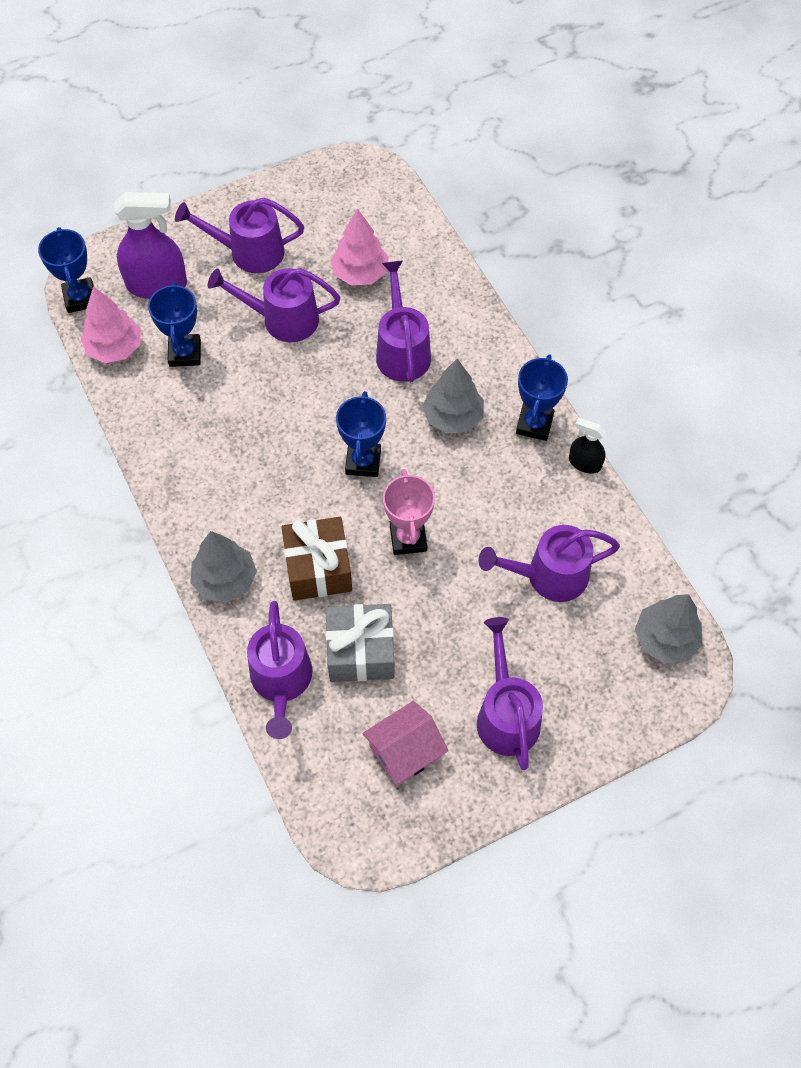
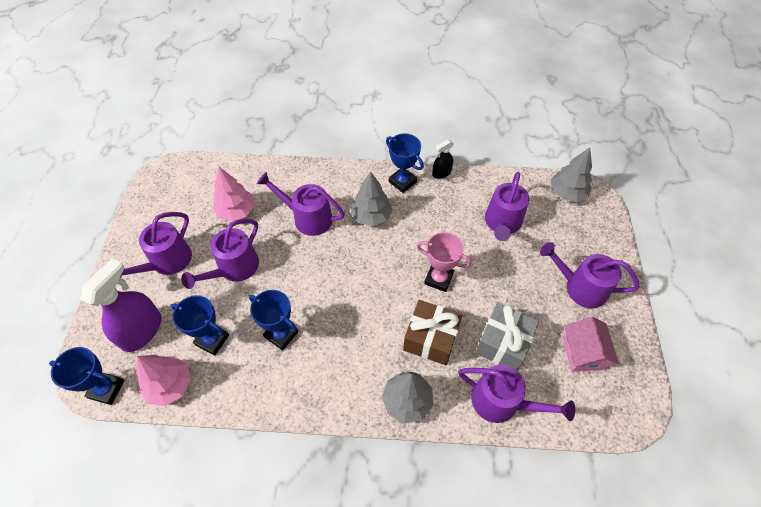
camera: 60 degrees left, 5 degrees down
blue trophy [336,391,386,477] -> blue trophy moved to [249,290,298,350]

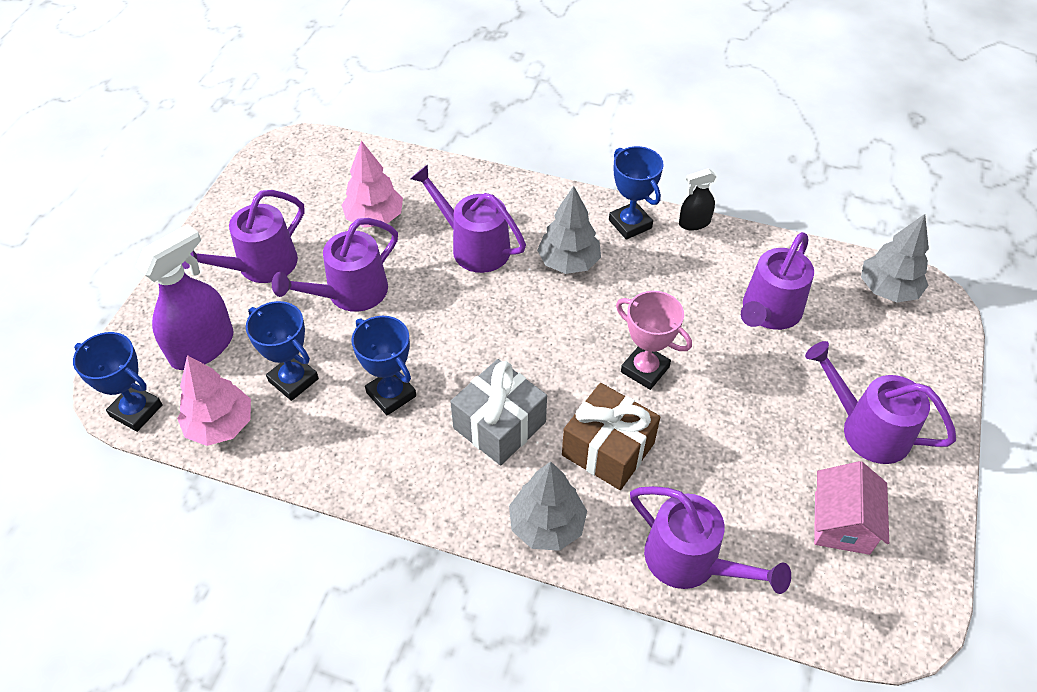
camera: 15 degrees right, 5 degrees down
grey gift [475,303,539,371] -> grey gift moved to [450,359,547,466]

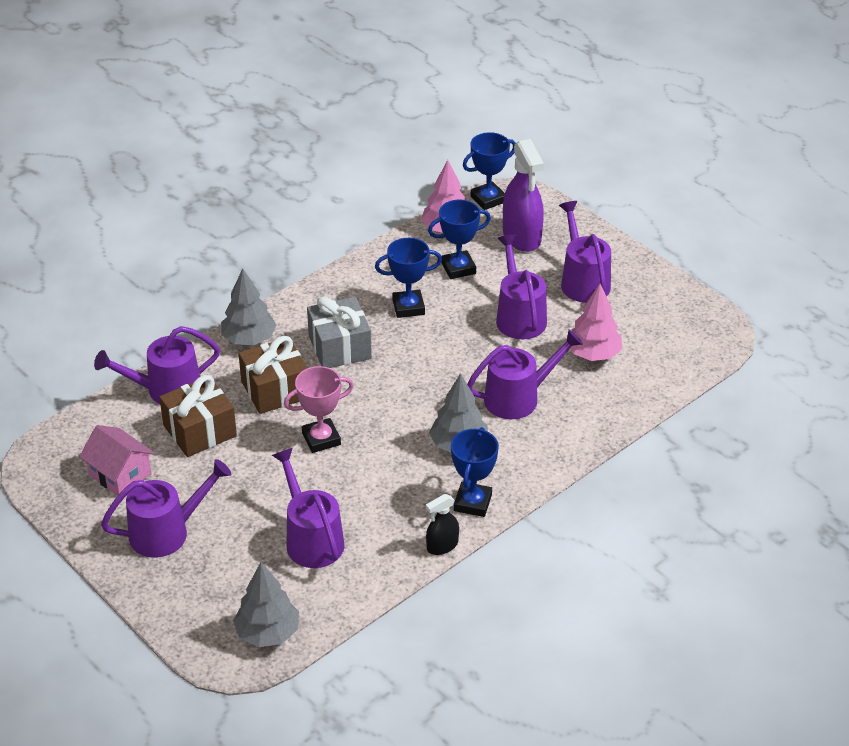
camera: 120 degrees right, 10 degrees down
blue trophy [609,146,664,240] -> blue trophy turned 75 degrees counterclockwise [451,427,499,517]
black spray bottle [679,168,716,231] -> black spray bottle turned 135 degrees counterclockwise [426,494,459,555]
none -> brown gift [159,375,237,457]

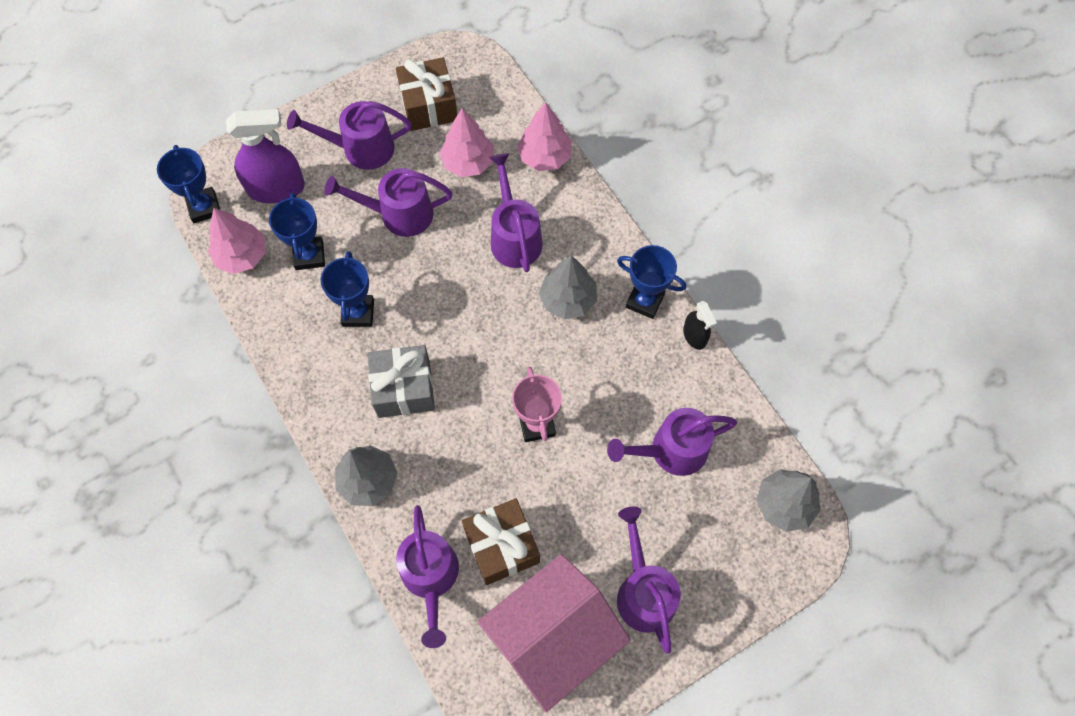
camera: 80 degrees left, 25 degrees up
pink house [79,425,154,496] -> pink house [477,554,631,712], size x1.81
brown gift [238,336,308,414] -> brown gift moved to [396,57,457,131]
none -> pink tree [517,102,572,171]

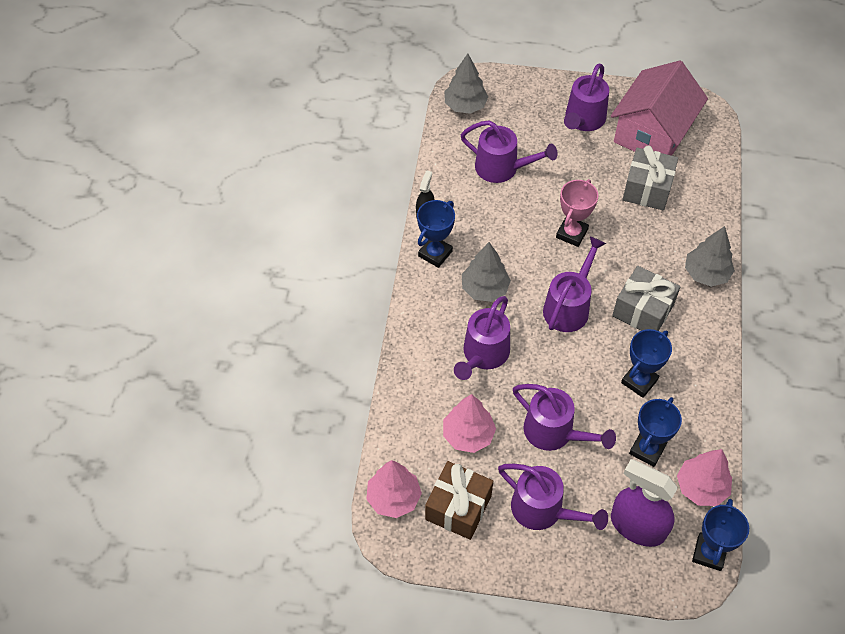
camera: 140 degrees left, 10 degrees down
purple watering can [396,505,459,648] -> purple watering can moved to [543,236,606,332]
brown gift [462,498,540,585] -> grey gift [622,145,678,210]
pink house [477,554,631,712] -> pink house turned 60 degrees counterclockwise [611,61,708,156]
pink tree [517,102,572,171] -> pink tree moved to [366,460,422,518]
blue trophy [617,245,686,319] -> blue trophy turned 60 degrees clockwise [417,200,455,268]

